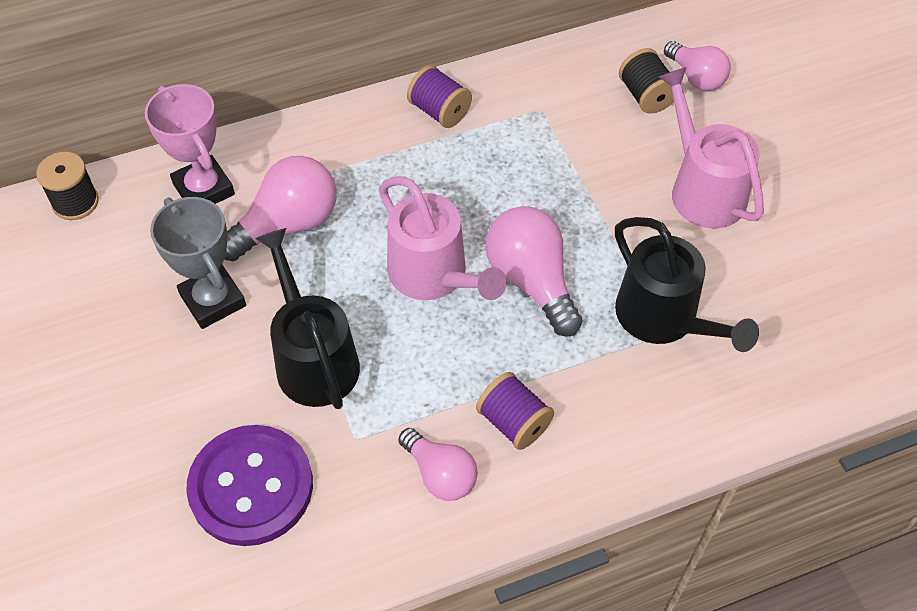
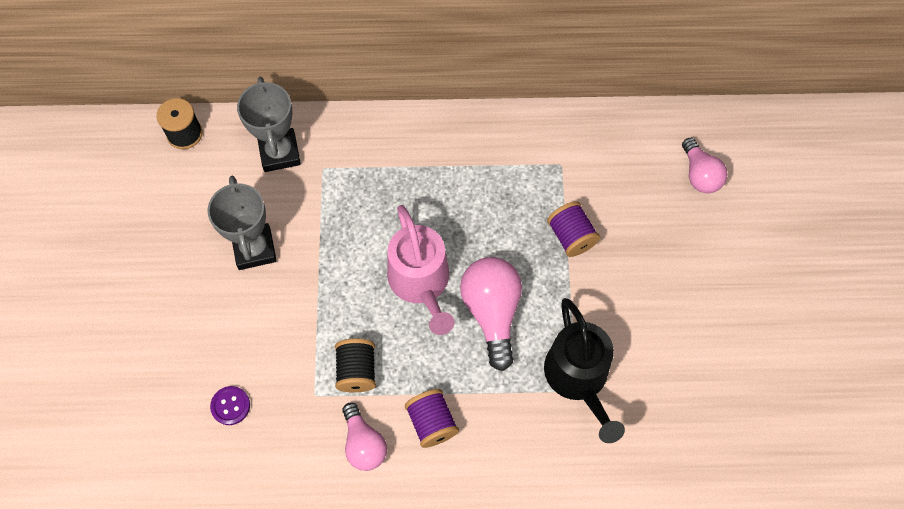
camera: 20 degrees right, 10 degrees up
pink trophy [145,84,235,204] -> grey trophy [237,77,301,172]
purple button [186,425,313,546] -> purple button [210,386,250,425], size x0.43
pink light bulb [224,156,337,261] -> none
black watering can [255,228,360,409] -> none
purple spool [407,65,472,128] -> purple spool moved to [547,201,600,257]
black spool [619,48,674,114] -> black spool moved to [335,339,376,393]
pink watering can [659,67,764,229] -> none

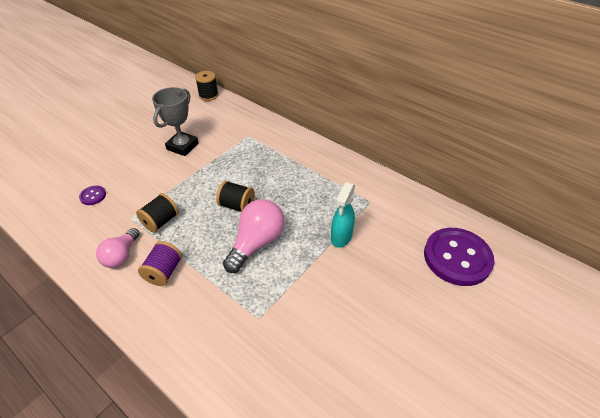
camera: 40 degrees right, 20 degrees down
grey trophy [237,77,301,172] -> none
pink watering can [387,205,455,335] -> black spool [216,181,255,212]
black watering can [544,298,625,443] -> none
purple spool [547,201,600,257] -> turquoise spray bottle [331,182,355,248]
pink light bulb [682,138,727,193] -> purple button [424,228,495,286]

